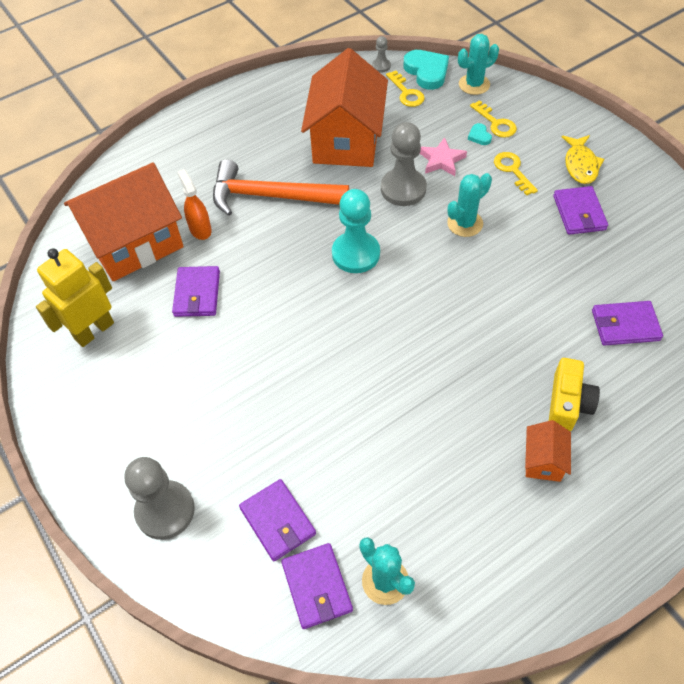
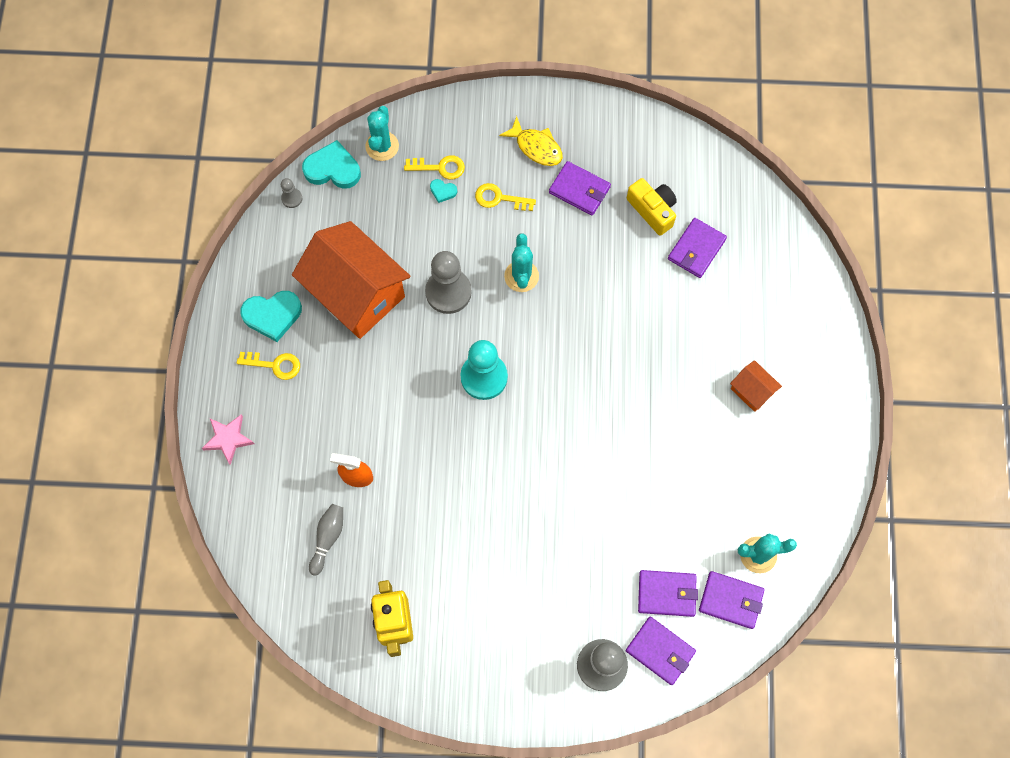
camera: 55 degrees left, 15 degrees up
orange house [64,163,184,281] -> grey bowling pin [309,504,343,575]
purple wallet [172,266,220,317] -> purple wallet moved to [626,617,696,685]
orange hammer [213,159,349,216] -> none
yellow key [386,71,425,107] -> yellow key moved to [237,352,300,380]
pink star [420,137,467,176] -> pink star moved to [202,414,254,465]
yellow camera [549,358,600,431] -> yellow camera moved to [627,178,677,236]
none -> turquoise heart [240,291,302,342]

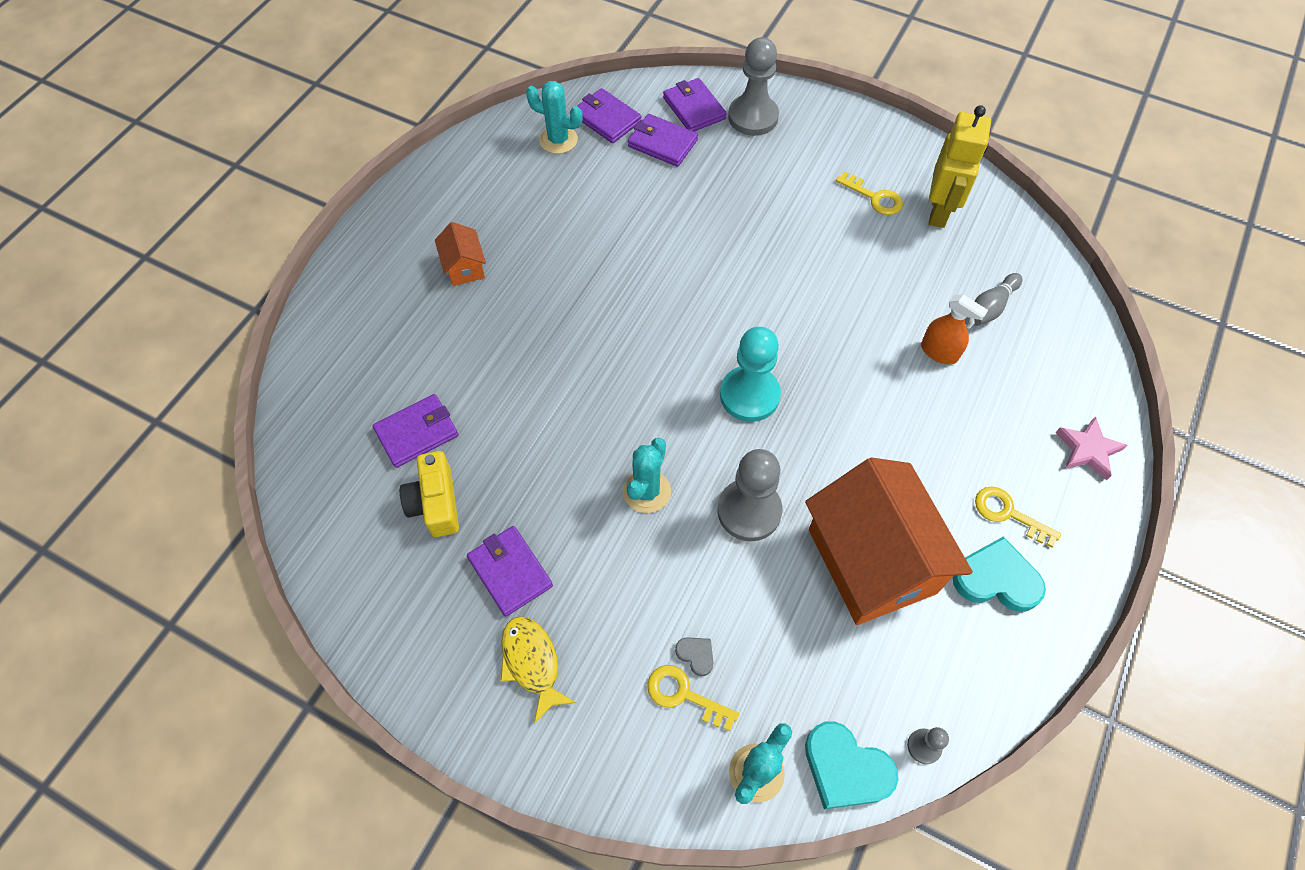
camera: 155 degrees left, 10 degrees down
turquoise heart [430,179,457,203] -> grey heart [675,637,713,676]
yellow key [475,183,536,211] -> yellow key moved to [836,172,903,215]

